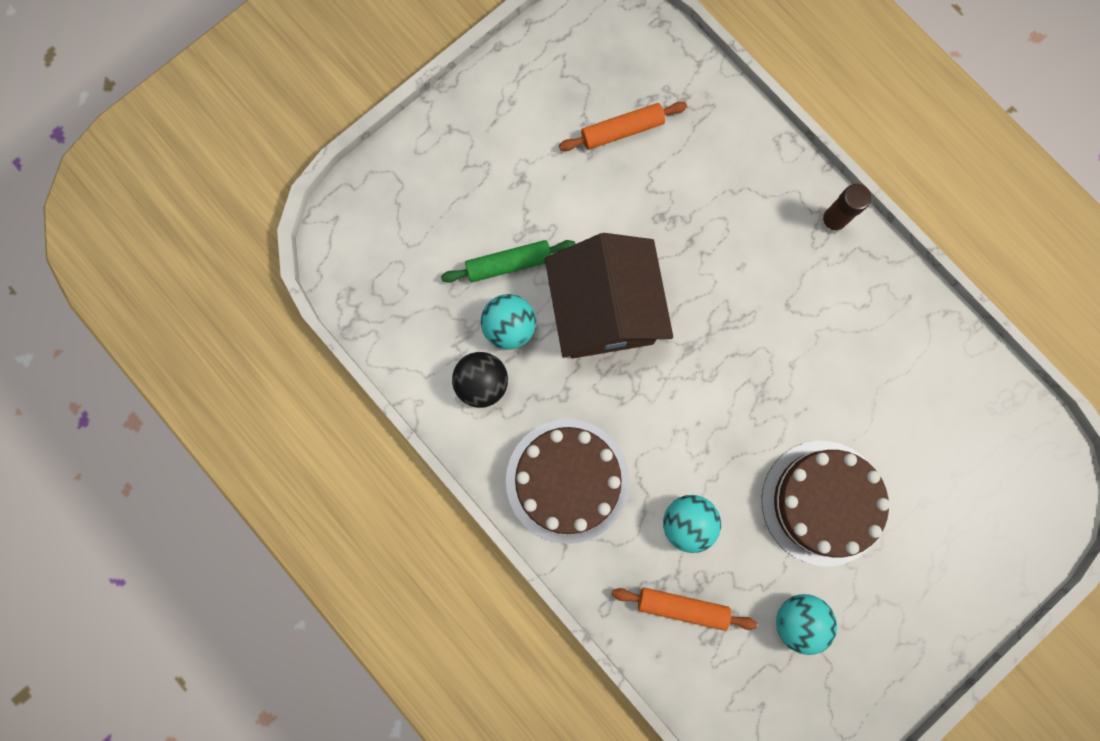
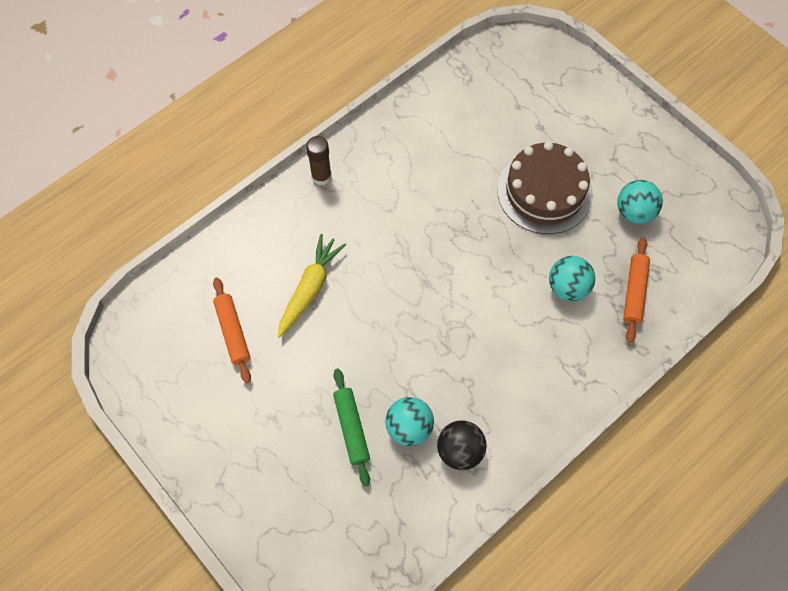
camera: 90 degrees left, 15 degrees down
brown cake [506,419,630,544] -> none
brown house [545,233,673,358] -> none
none -> yellow carrot [278,234,346,338]

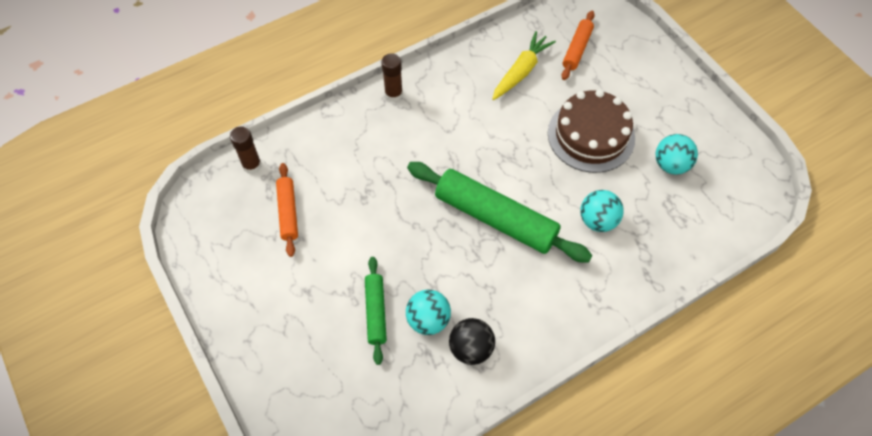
camera: 10 degrees right, 5 degrees down
yellow carrot [278,234,346,338] -> yellow carrot moved to [492,31,556,100]
orange rolling pin [623,238,650,343] -> orange rolling pin moved to [561,11,595,80]
none -> brown glue stick [230,126,262,174]
none -> green rolling pin [407,162,592,263]

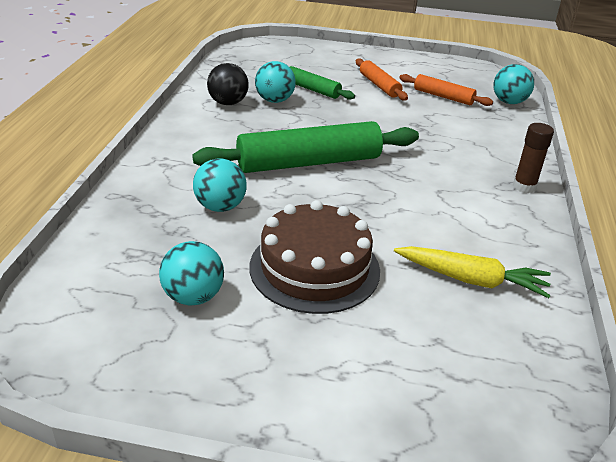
camera: 130 degrees right, 25 degrees down
brown glue stick [230,126,262,174] -> turquoise ball [493,64,534,104]
yellow carrot [492,31,556,100] -> yellow carrot turned 60 degrees counterclockwise [394,246,551,298]
orange rolling pin [561,11,595,80] -> orange rolling pin moved to [356,58,408,101]

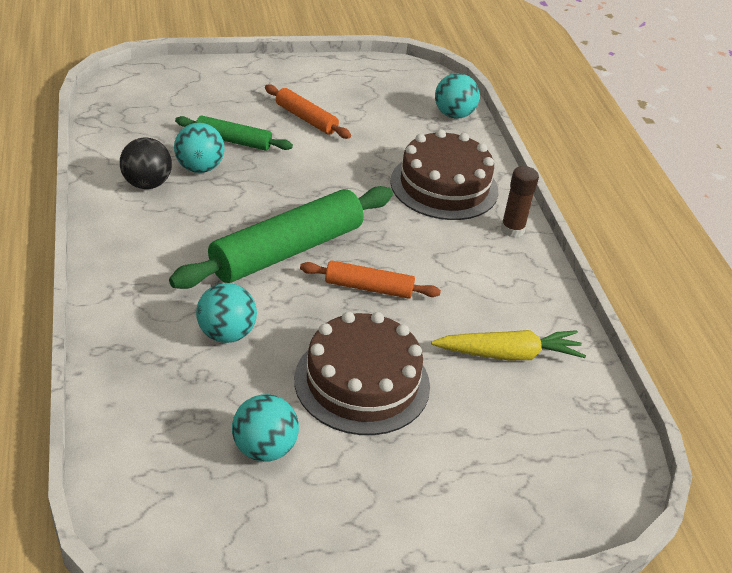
camera: 25 degrees left, 5 degrees up
orange rolling pin [399,74,493,106] -> orange rolling pin moved to [300,260,441,299]
none -> brown cake [390,129,498,220]

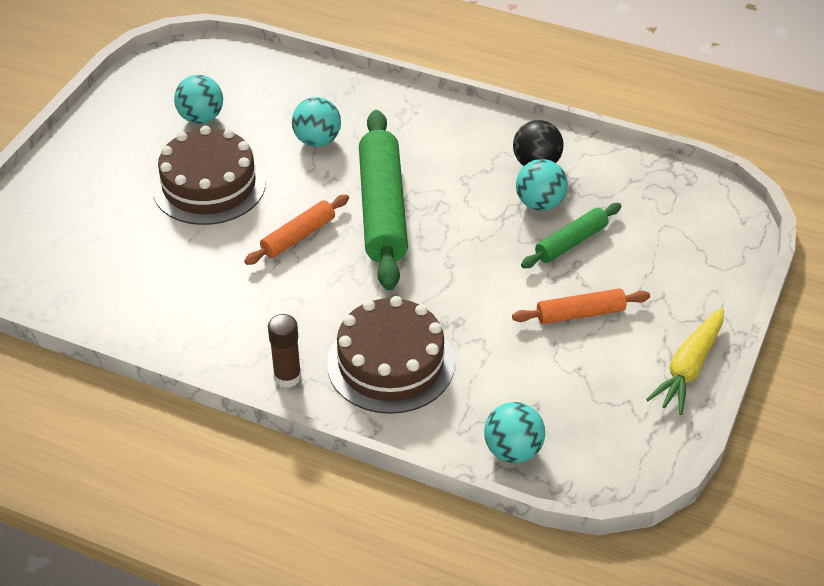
camera: 130 degrees right, 5 degrees up
yellow carrot [431,330,586,360] -> yellow carrot moved to [646,308,724,415]

